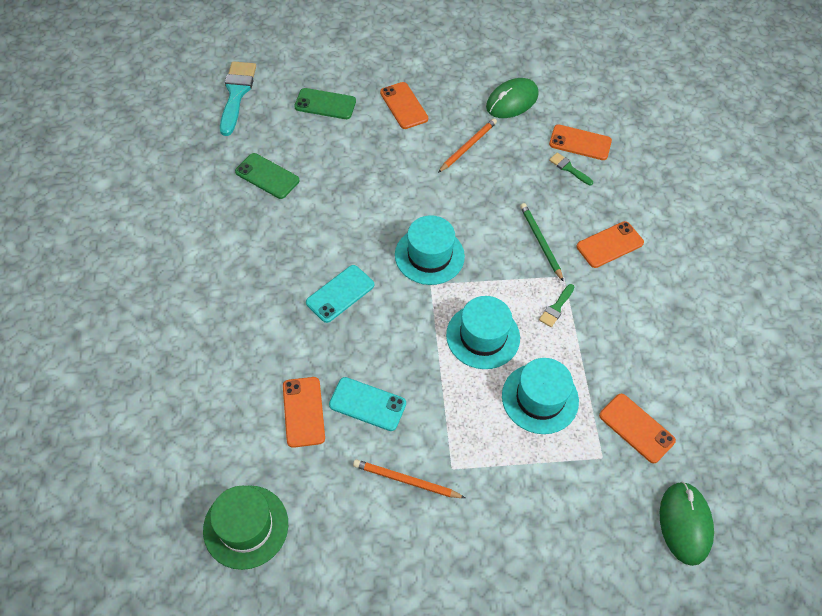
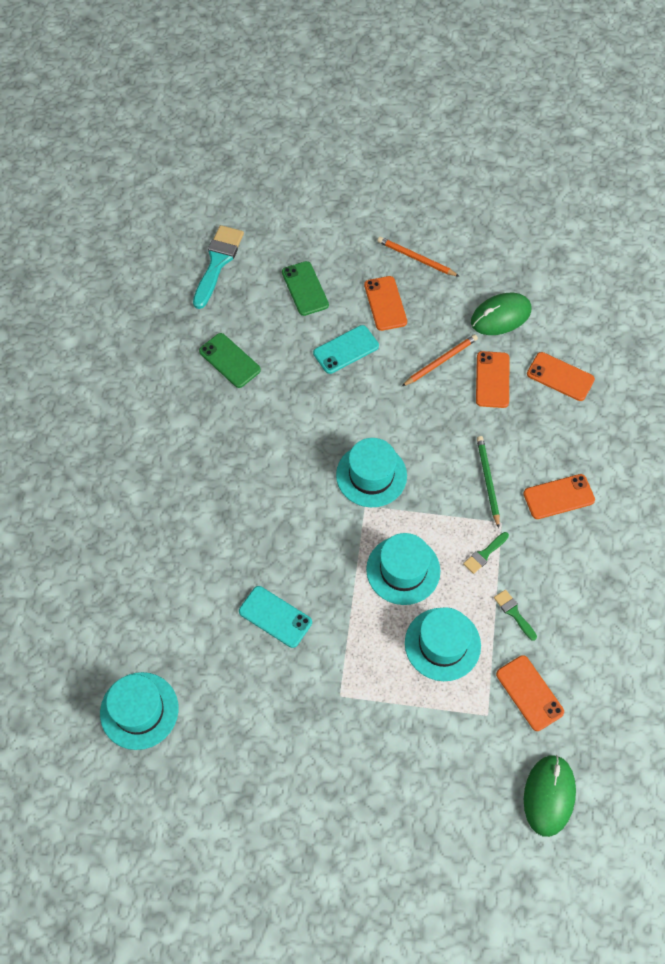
camera: 15 degrees right, 5 degrees up
green hat [203,485,288,570] -> turquoise hat [100,672,179,750]
orange phone [283,377,325,448] -> orange phone moved to [476,351,509,408]
green phone [294,88,356,119] -> green phone turned 45 degrees clockwise [282,261,329,316]
turquoise phone [306,265,374,323] -> turquoise phone moved to [313,325,379,374]
orange pencil [353,459,465,498] -> orange pencil moved to [377,237,460,277]
green brush [549,153,593,186] -> green brush moved to [494,590,537,641]

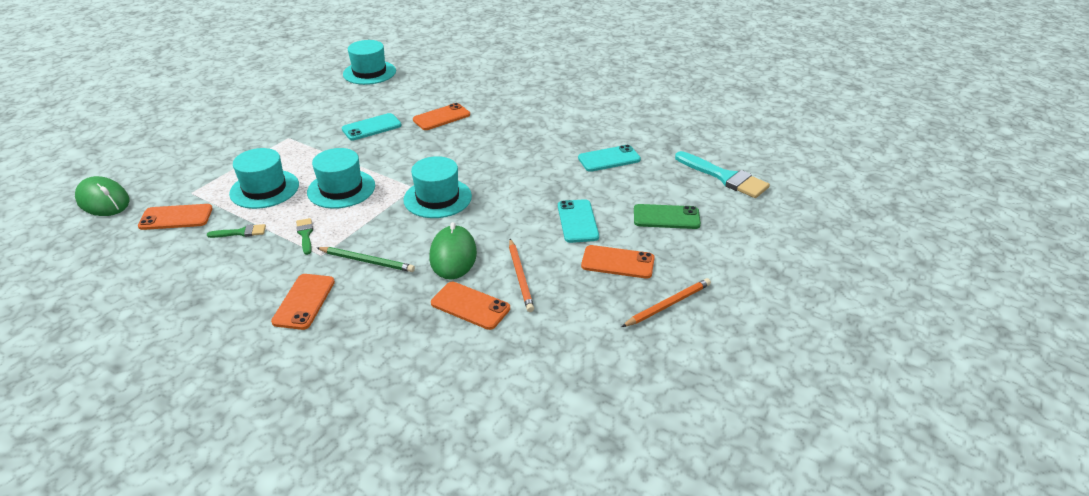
camera: 115 degrees right, 25 degrees down
green phone [199,333,261,388] -> turquoise phone [578,145,641,172]
green mouse [471,293,531,335] -> green mouse moved to [429,222,477,279]
orange phone [527,352,595,401] -> orange phone moved to [413,103,470,130]

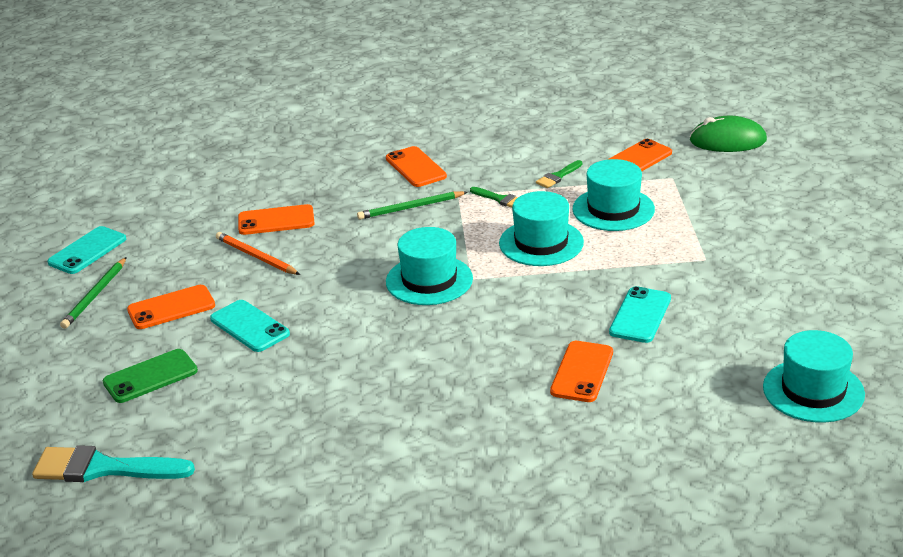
camera: 145 degrees right, 5 degrees down
green mouse [429,222,477,279] -> none
turquoise phone [578,145,641,172] -> turquoise phone moved to [47,226,126,274]
orange pencil [622,278,711,327] -> green pencil [60,257,127,329]

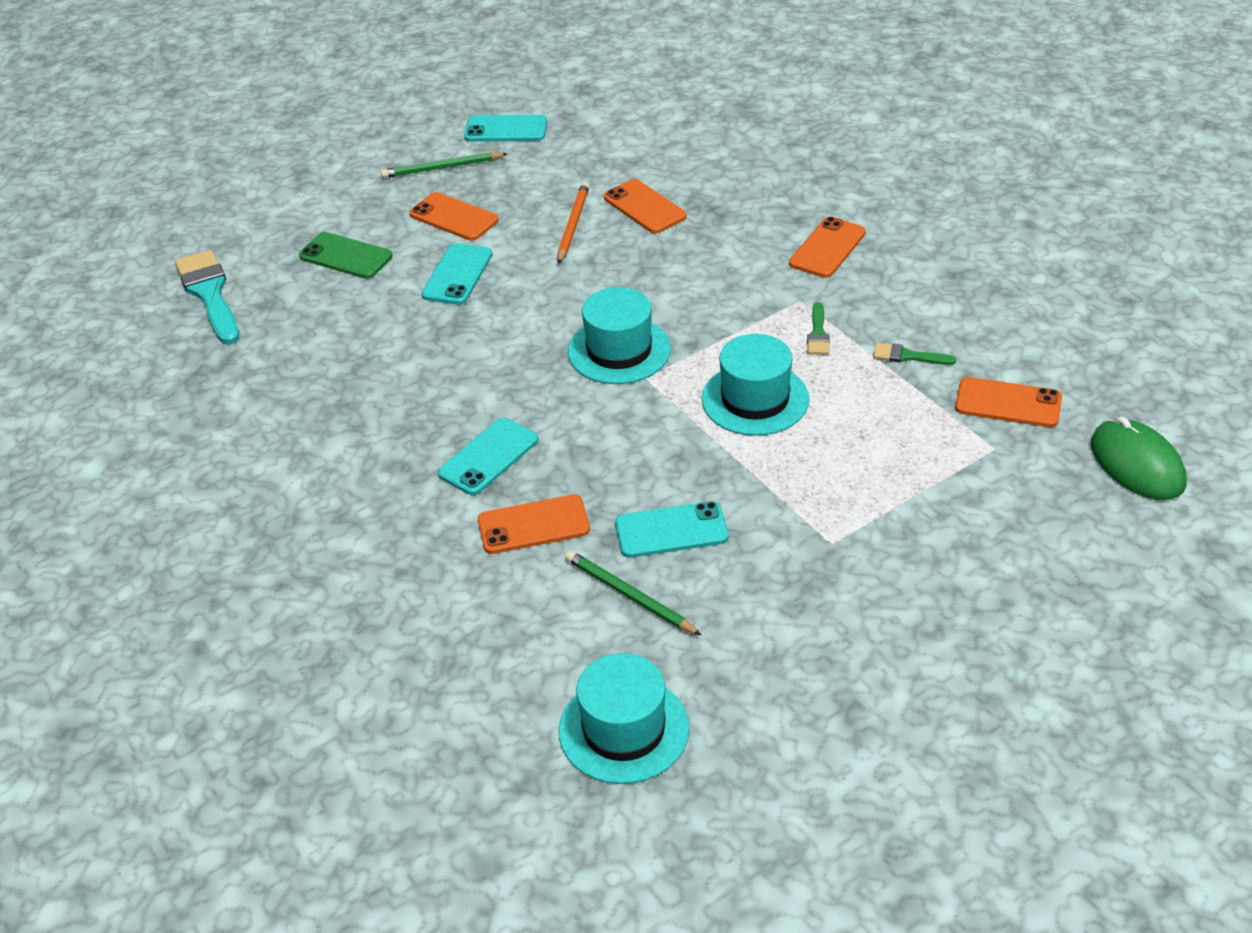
camera: 60 degrees right, 10 degrees up
green pencil [357,191,467,220] -> green pencil moved to [565,551,701,635]
turquoise hat [572,159,655,231] -> none
none -> turquoise phone [438,418,538,495]

